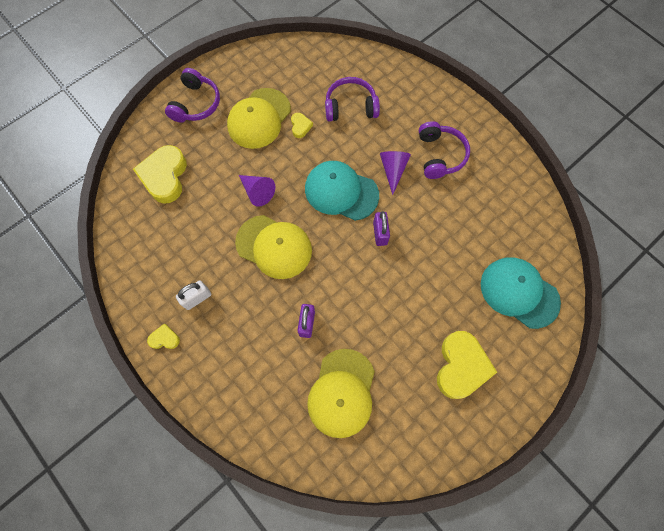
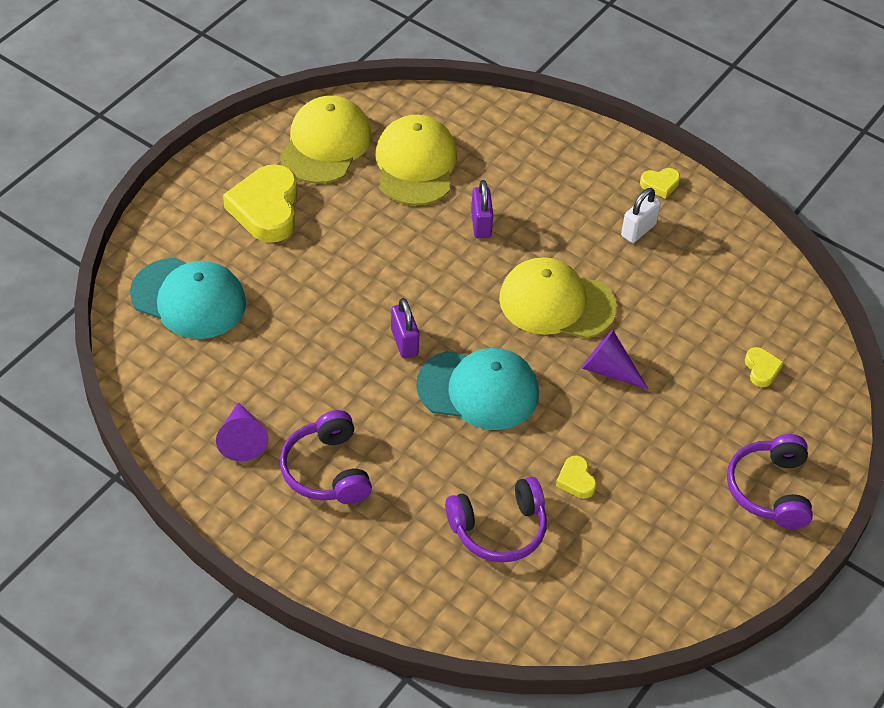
camera: 165 degrees right, 20 degrees down
yellow heart [133,145,187,204] -> yellow heart [745,347,784,387], size x0.46
yellow cap [227,88,291,149] -> yellow cap moved to [280,96,371,184]
purple cone [380,151,411,195] -> purple cone moved to [216,402,269,461]

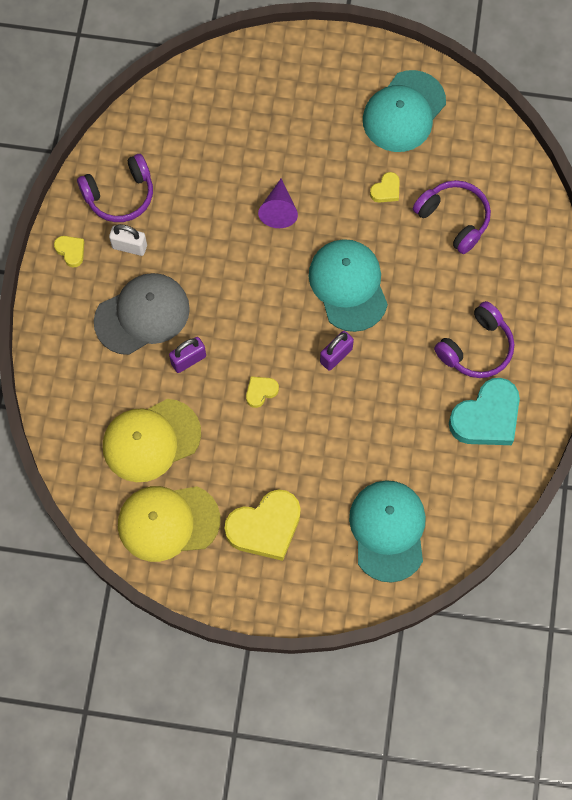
camera: 115 degrees left, 20 degrees up
purple cone [216,402,269,461] -> turquoise heart [449,378,520,445]
yellow cap [499,257,617,339] -> none
purple headphones [727,434,813,529] -> purple headphones moved to [77,154,153,222]
yellow heart [745,347,784,387] -> yellow heart moved to [246,376,279,408]
none -> grey cap [94,273,190,355]
none -> turquoise cap [363,70,446,152]

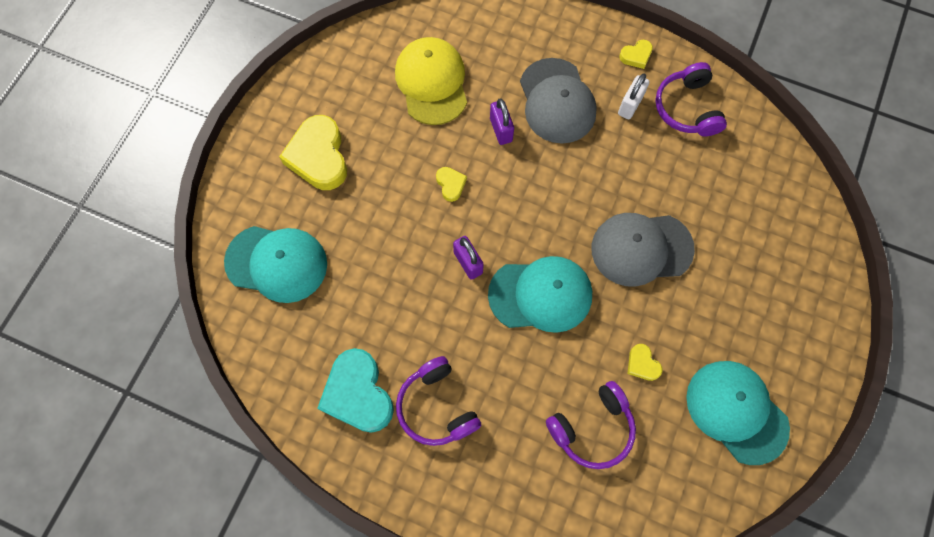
camera: 105 degrees right, 0 degrees up
yellow cap [118,486,220,562] -> none
purple cone [258,178,298,228] -> grey cap [591,213,695,287]

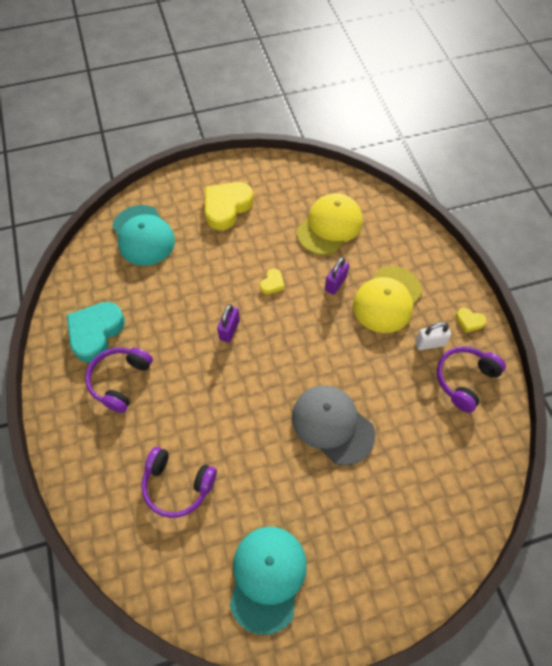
camera: 50 degrees right, 10 degrees down
turquoise cap [488,256,592,333] -> none
grey cap [520,58,597,144] -> yellow cap [353,266,423,333]
yellow heart [628,344,662,381] -> none

